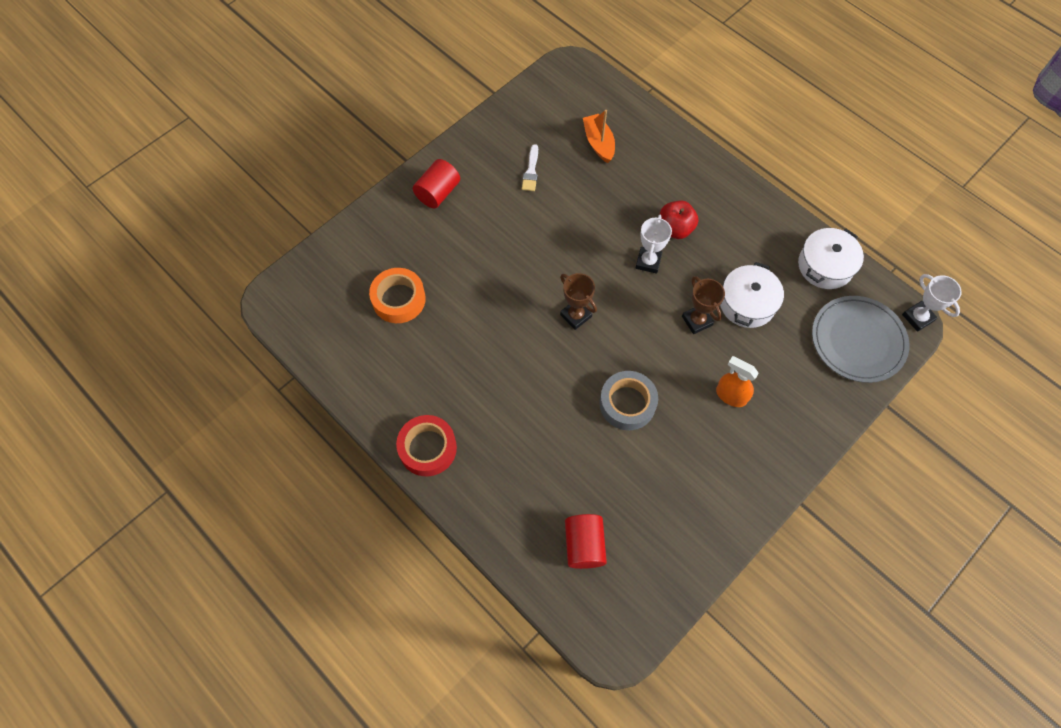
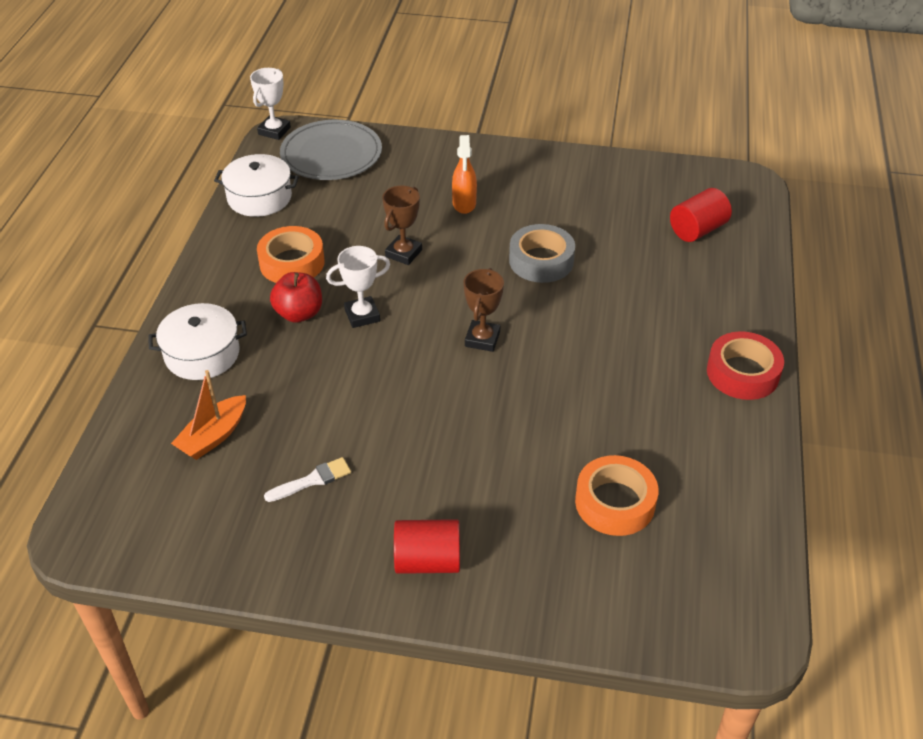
camera: 125 degrees left, 20 degrees down
white pot [720,262,784,328] -> white pot moved to [148,303,247,380]
none -> orange tape [257,226,325,283]

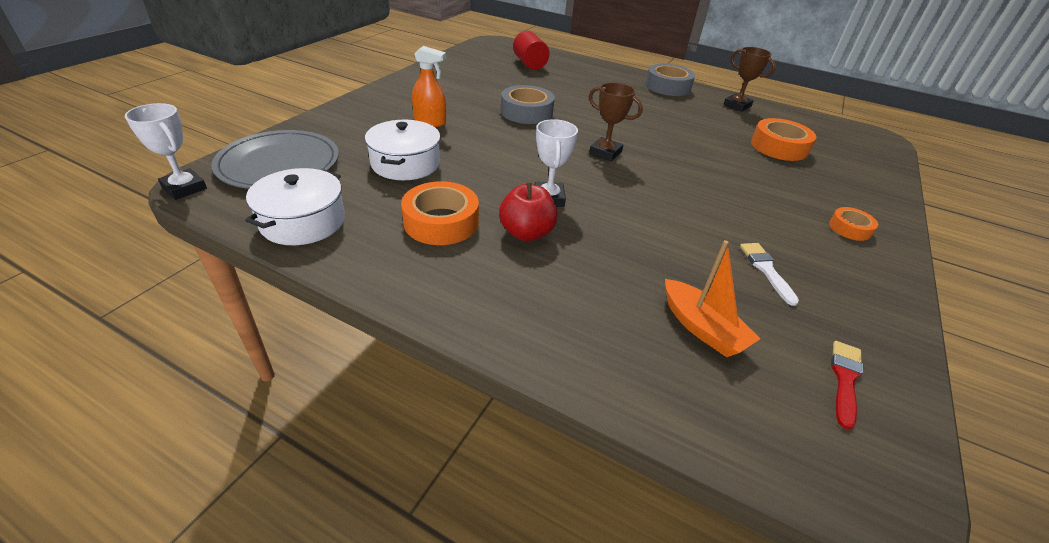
camera: 75 degrees left, 5 degrees down
white pot [148,303,247,380] -> white pot moved to [365,120,441,180]
brown trophy [382,186,422,265] -> brown trophy moved to [723,47,776,112]
red cylinder [394,519,460,574] -> orange tape [829,207,878,241]
red tape [707,331,784,400] -> grey tape [645,64,695,96]
none -> red brush [831,341,863,430]

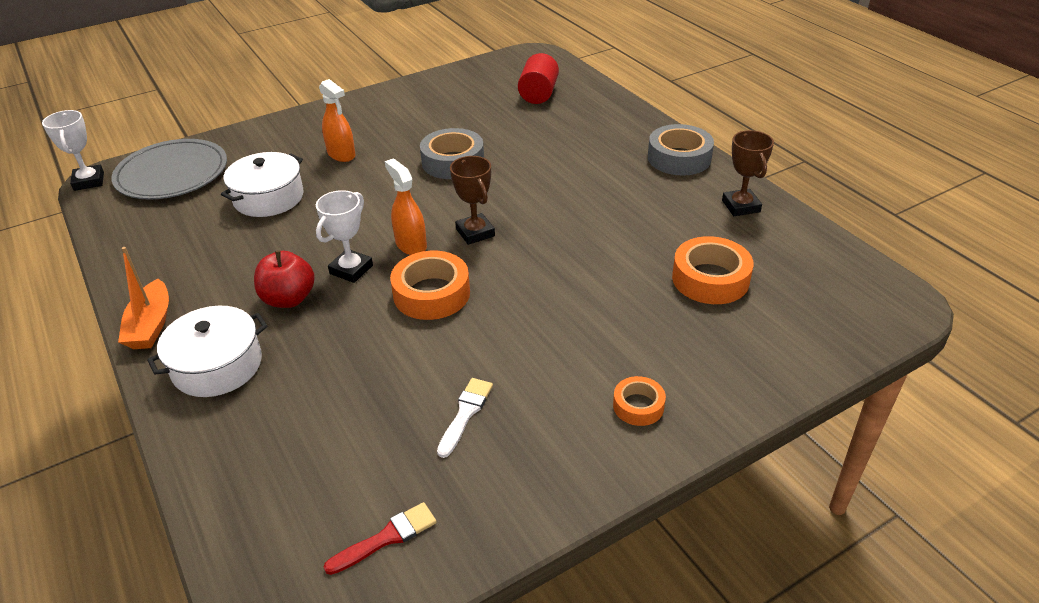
camera: 35 degrees right, 0 degrees up
white pot [245,168,345,245] -> white pot moved to [147,306,268,397]
orange tape [401,181,479,245] -> orange tape moved to [390,251,470,320]
orange boat [665,240,761,357] -> orange boat moved to [118,247,169,349]
none -> orange spray bottle [385,158,427,255]

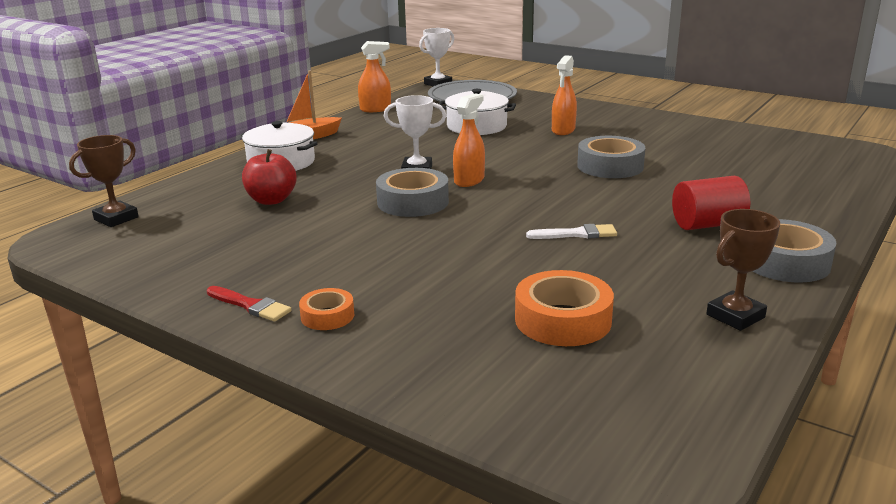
camera: 65 degrees right, 15 degrees down
red apple [254,251,315,308] -> red apple moved to [242,149,297,205]
red brush [324,502,437,575] -> red brush moved to [207,286,292,322]
orange tape [390,251,470,320] -> grey tape [376,168,449,217]
white brush [437,378,493,458] -> white brush moved to [526,224,617,239]
brown trophy [450,156,495,245] -> brown trophy moved to [69,135,139,227]
red cylinder [518,53,559,104] -> red cylinder moved to [672,176,750,230]
none -> orange spray bottle [358,41,391,112]

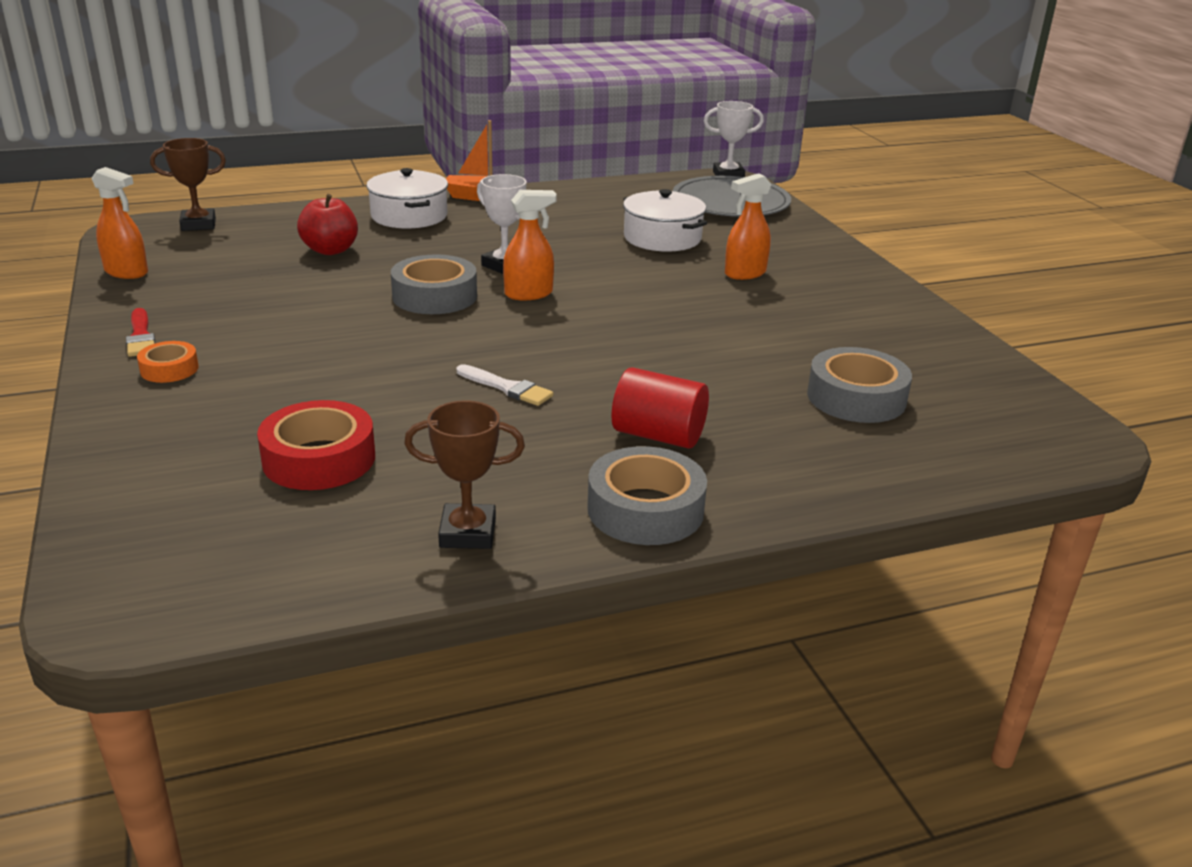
camera: 35 degrees right, 5 degrees up
orange spray bottle [358,41,391,112] -> orange spray bottle moved to [92,167,148,279]
orange tape [515,270,614,346] -> red tape [257,400,375,490]
grey tape [577,136,645,178] -> grey tape moved to [807,347,912,423]

